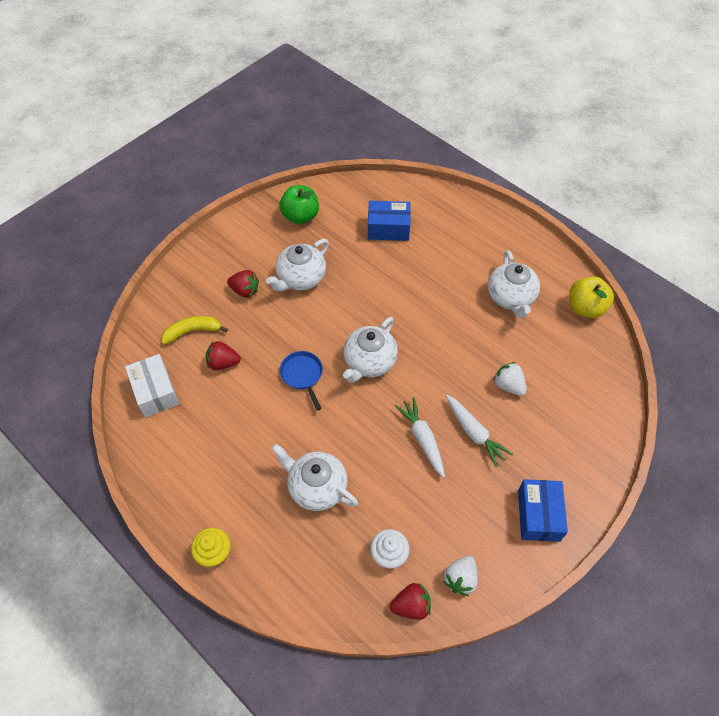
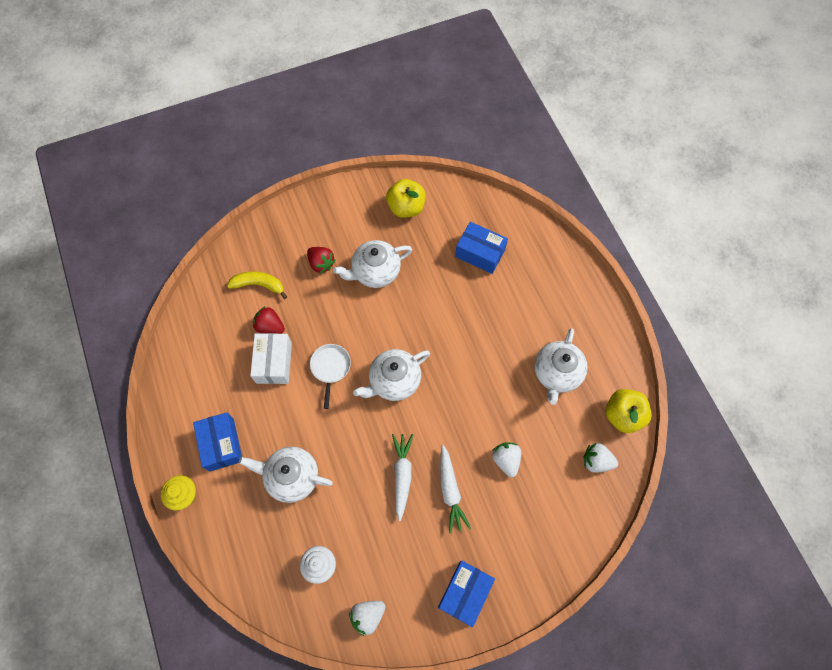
camera: 25 degrees right, 10 degrees up
white box [125,354,179,417] -> white box moved to [250,333,292,384]
white teapot [271,444,358,511] -> white teapot turned 45 degrees counterclockwise [239,446,333,503]
green apple [280,185,319,224] -> yellow apple [386,179,425,218]
blue pan [280,351,323,411] -> white pan [310,344,351,409]
red strawberry [390,583,431,620] -> none
none -> blue box [193,412,242,472]
none -> white strawberry [583,443,618,473]

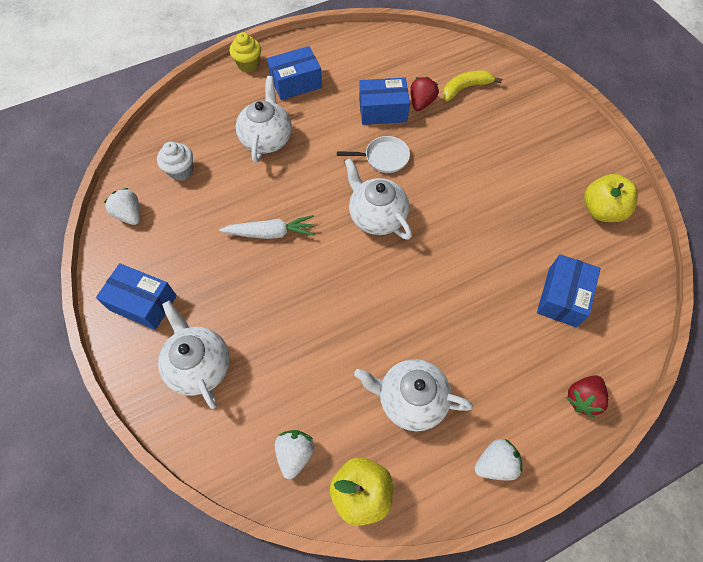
camera: 85 degrees right, 5 degrees down
yellow banana [227,271,287,299] -> yellow banana turned 120 degrees counterclockwise [443,70,502,101]
white box [250,333,292,384] -> blue box [359,77,410,125]
red strawberry [307,247,336,274] -> red strawberry moved to [566,375,609,418]
white teapot [333,240,412,288] -> white teapot moved to [158,301,230,409]
white carrot [440,445,471,533] -> none
white strawberry [492,442,521,477] -> white strawberry moved to [474,439,523,480]

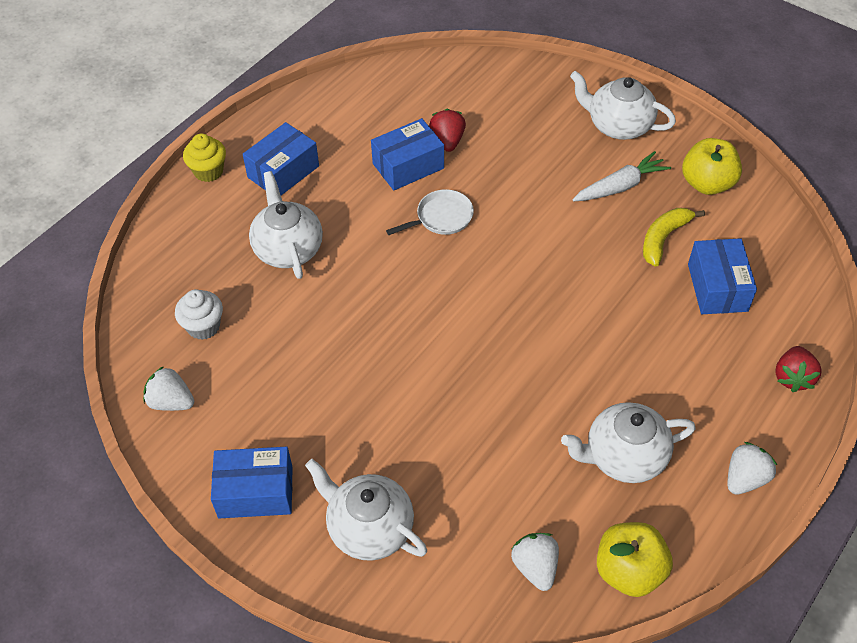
camera: 25 degrees left, 10 degrees down
white carrot [219,215,315,239] -> white carrot moved to [572,151,671,201]
white teapot [344,158,412,240] -> white teapot moved to [570,71,676,140]
yellow banana [443,70,502,101] -> yellow banana moved to [643,208,705,267]

